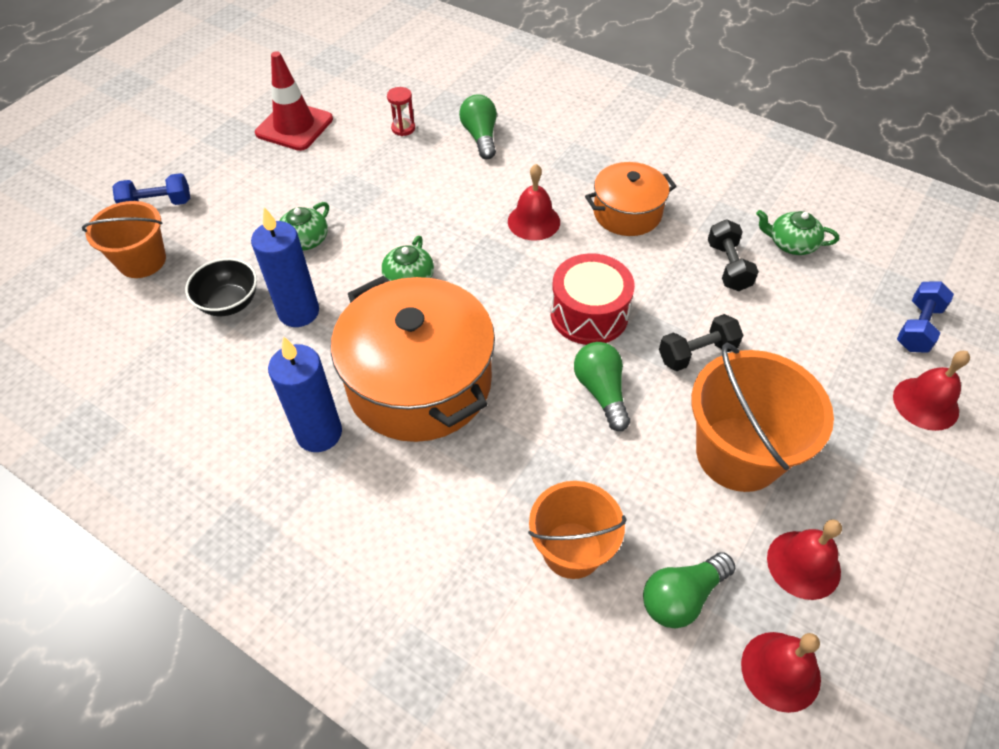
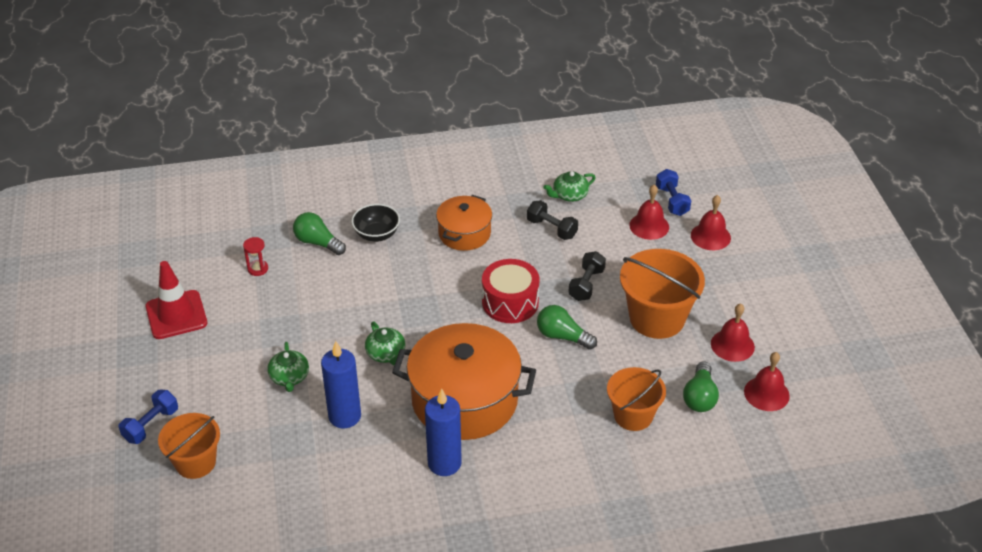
camera: 45 degrees left, 10 degrees down
black bowl [185,258,257,316] -> black bowl moved to [351,204,400,242]
red bell [508,164,560,241] -> red bell moved to [629,185,669,240]

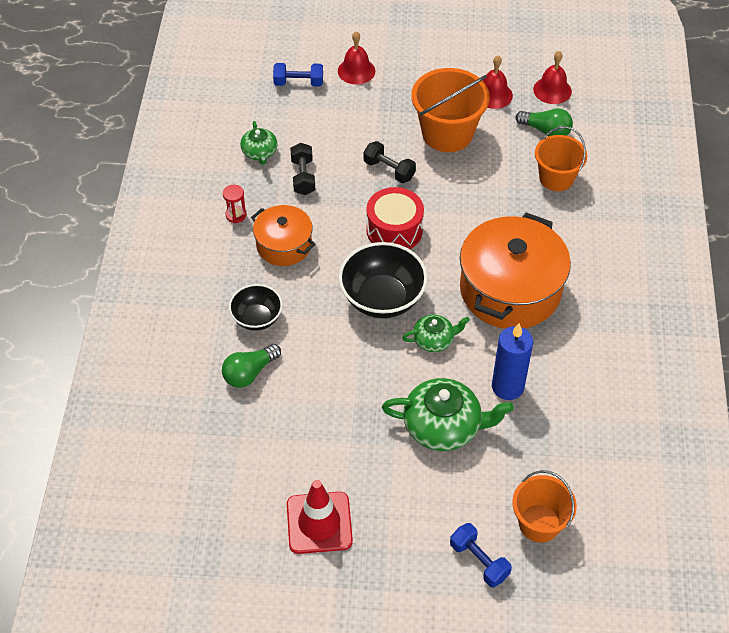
camera: 75 degrees left, 10 degrees up
red hourglass [243,237,268,276] -> red hourglass moved to [223,185,246,223]
green teapot [267,342,309,392] -> green teapot [382,378,514,451], size x1.79
blue candle [425,388,462,476] -> none
black dumbbell [527,200,578,240] -> black dumbbell turned 60 degrees counterclockwise [290,143,315,195]
green light bulb [537,305,597,350] -> none
red bell [629,185,669,240] -> none
none -> black bowl [339,242,428,318]

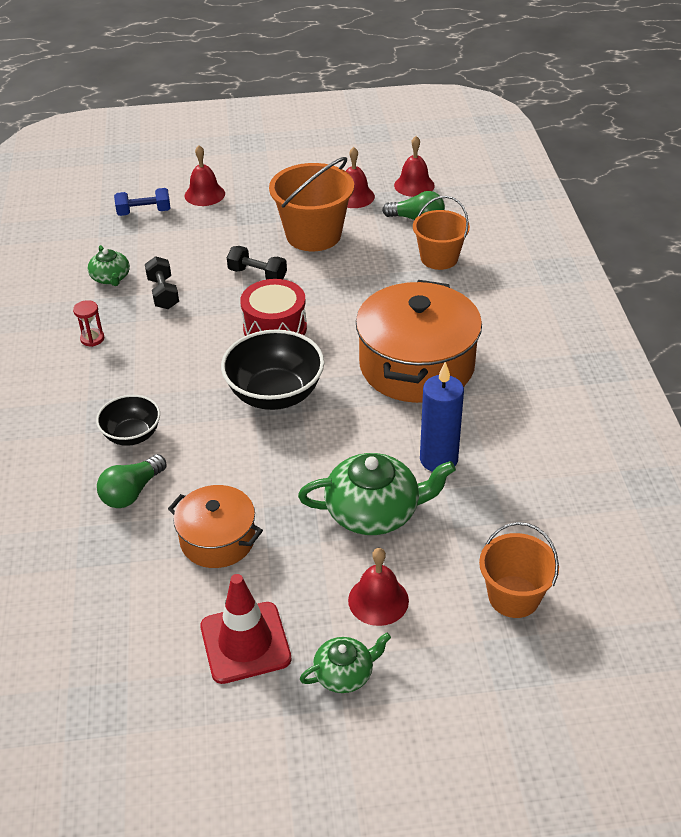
camera: 10 degrees left, 10 degrees down
orange pot [251,205,316,266] -> orange pot moved to [168,485,263,568]
green teapot [402,315,470,352] -> green teapot moved to [300,633,391,693]
blue dumbbell [450,523,512,587] -> none
none -> red bell [348,548,409,626]

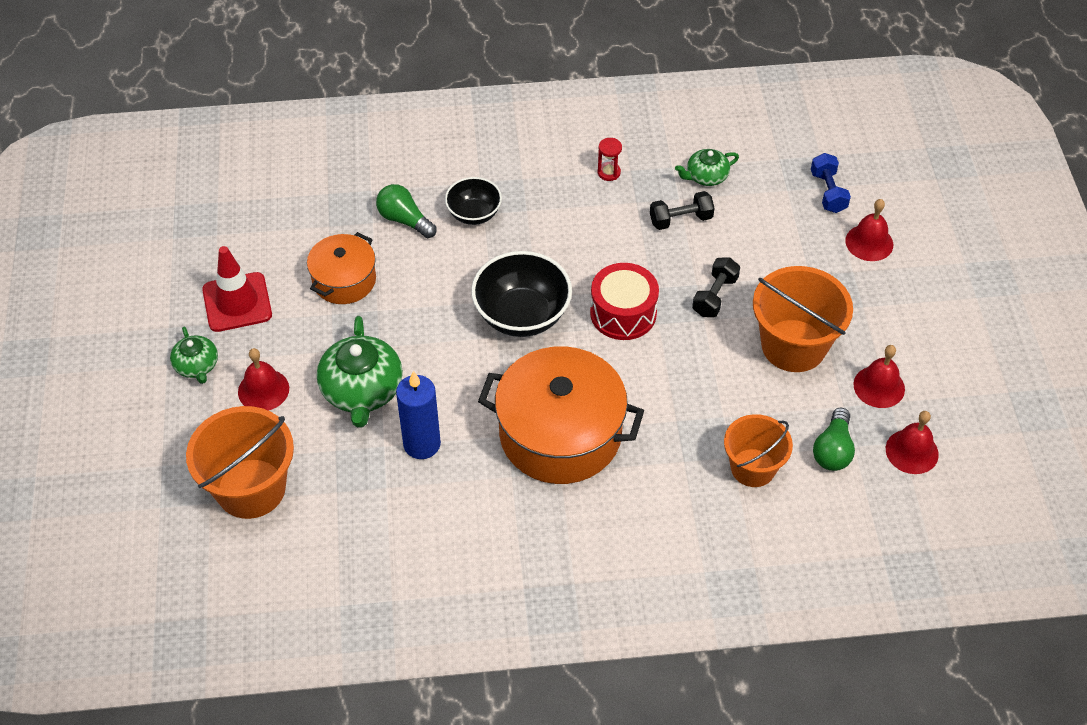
camera: 90 degrees right, 10 degrees up
orange bucket [479,522,559,618] -> orange bucket [186,406,294,519], size x1.52

